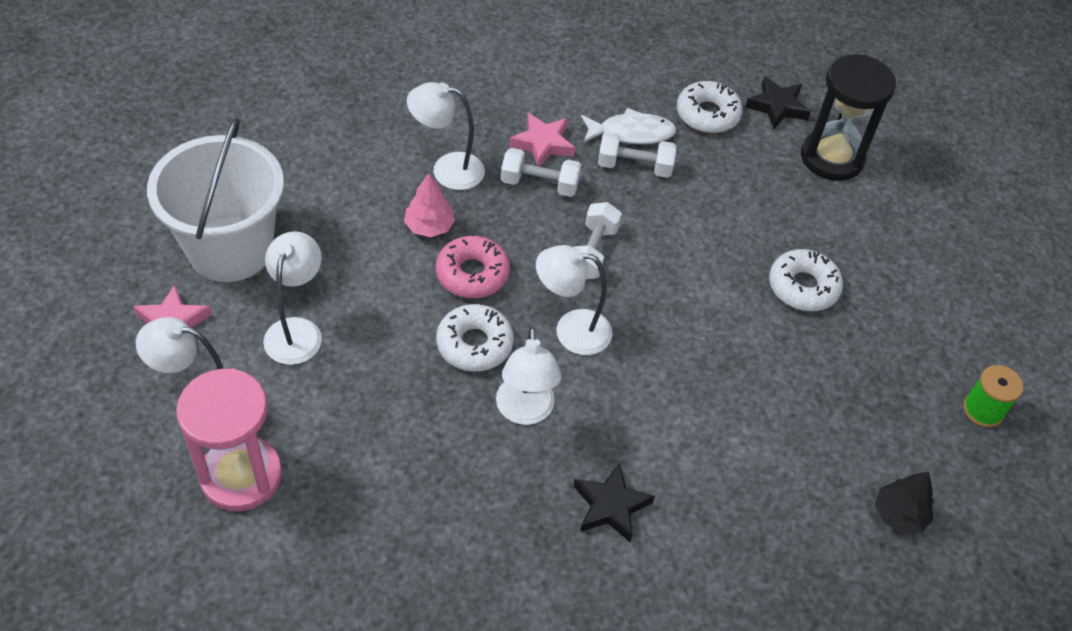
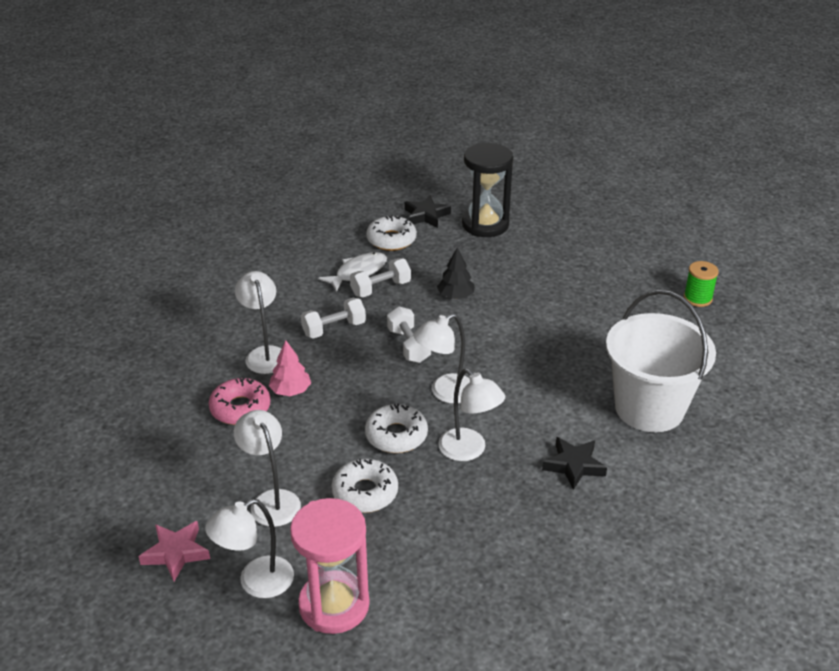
camera: 35 degrees left, 15 degrees down
white bucket [147,117,284,282] -> white bucket moved to [606,290,716,432]
white lamp [407,82,485,190] -> white lamp turned 105 degrees clockwise [235,271,282,374]
pink donut [436,236,510,298] -> pink donut moved to [208,377,271,425]
pink star [509,113,575,167] -> none
white donut [769,249,843,311] -> white donut moved to [332,459,398,513]
black tree [875,471,934,534] -> black tree moved to [437,247,475,299]

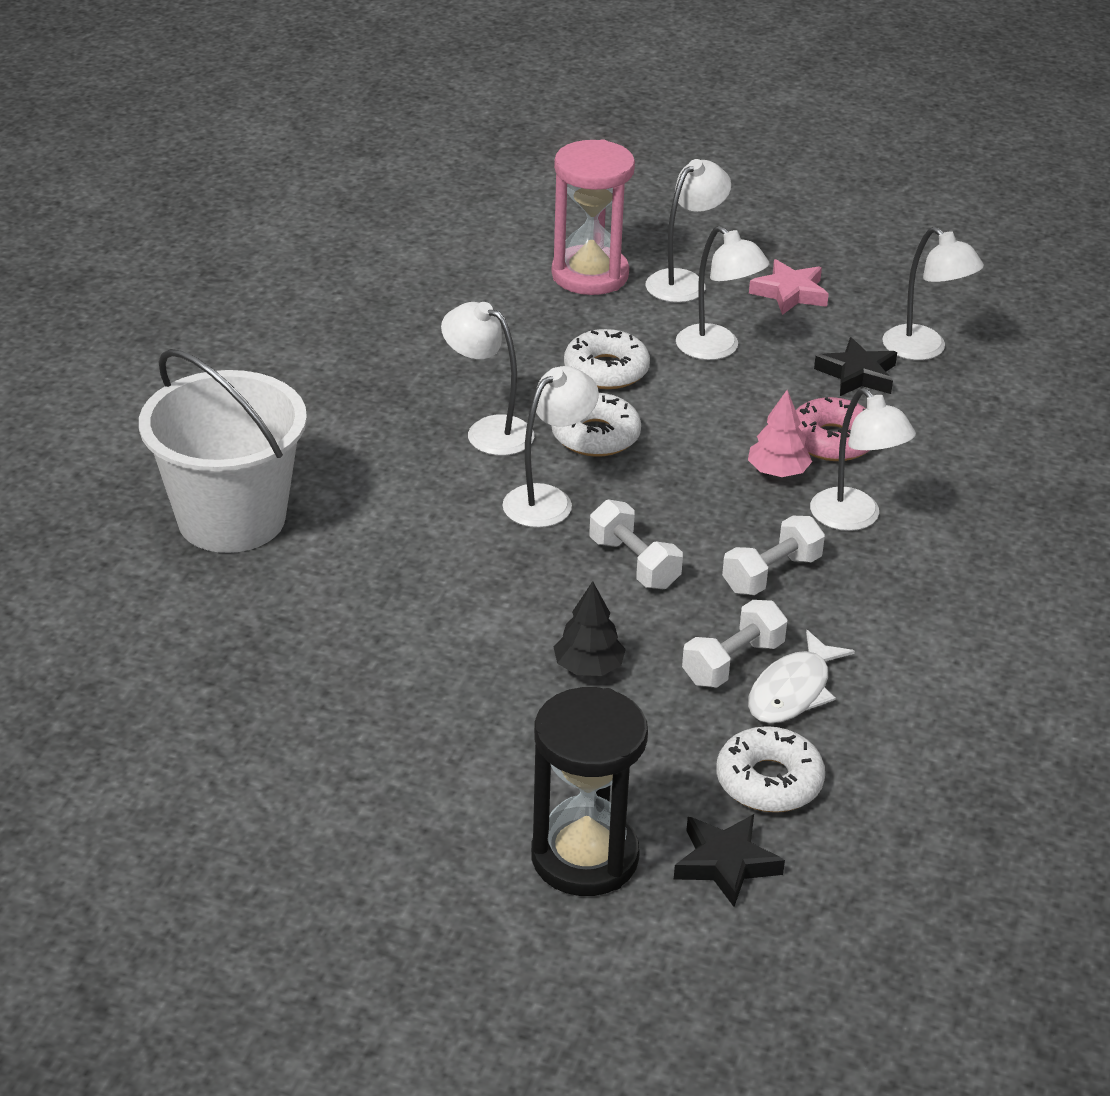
camera: 165 degrees right, 0 degrees up
black star [542,437,607,490] -> black star moved to [814,337,897,396]
green spool [684,261,719,307] -> none
none -> white lamp [882,227,984,360]

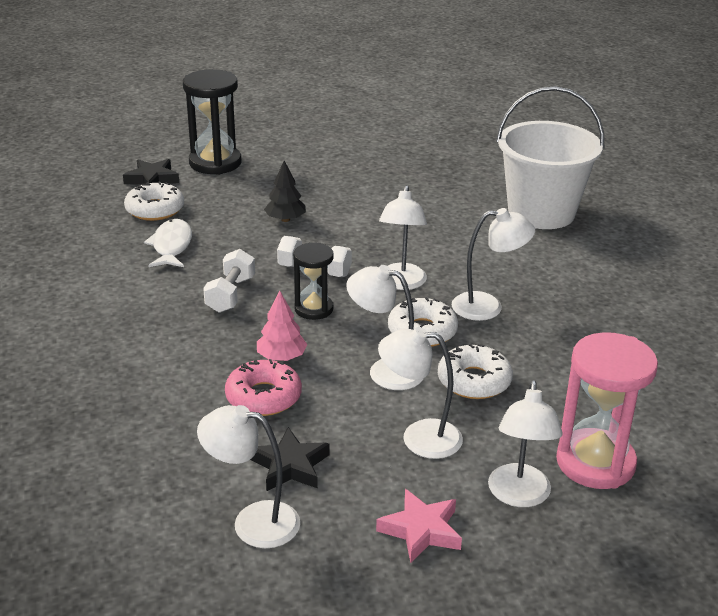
camera: 145 degrees right, 5 degrees down
white dumbbell [682,600,788,688] -> none
white lamp [810,388,916,531] -> white lamp moved to [346,265,424,390]
none -> black hourglass [293,243,334,320]

